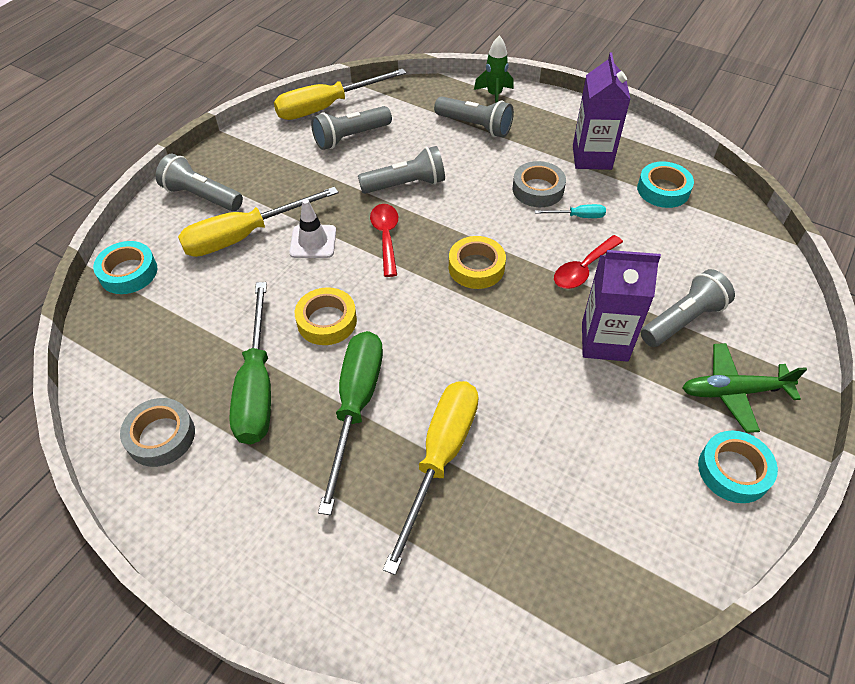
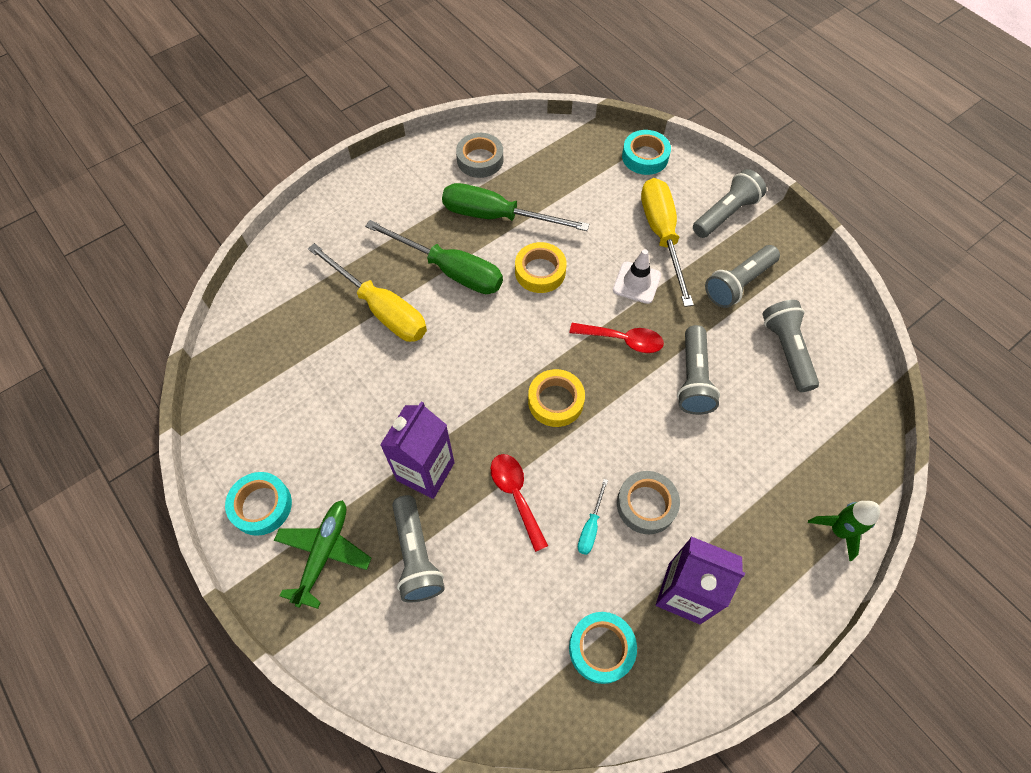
camera: 110 degrees right, 10 degrees up
yellow screwdriver [274,69,406,120] -> none
grey flashlight [434,96,514,137] -> grey flashlight moved to [705,245,780,308]

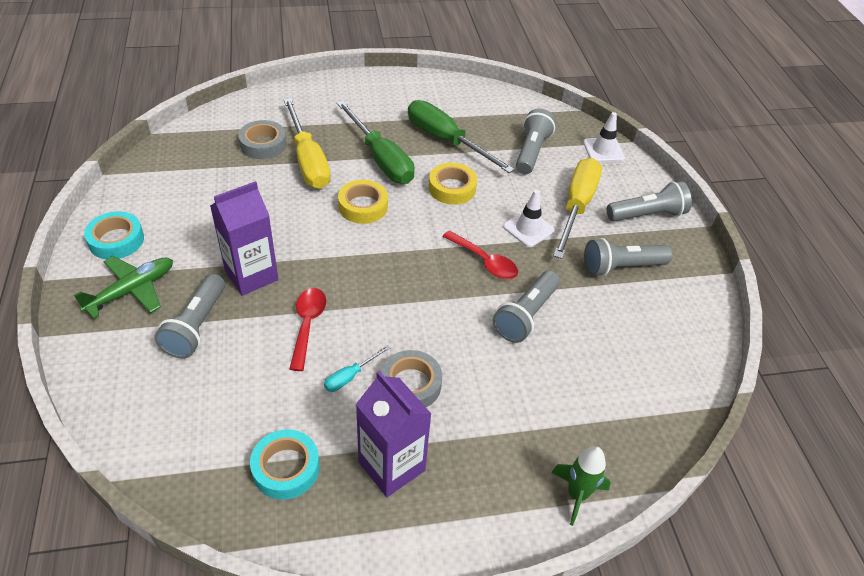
camera: 25 degrees right, 15 degrees down
grey tape [456,133,503,178] -> grey tape moved to [238,120,287,159]
yellow tape [528,369,585,427] -> yellow tape moved to [338,180,388,224]
turquoise tape [622,130,671,175] -> white traffic cone [583,112,625,162]
grey flashlight [763,300,819,392] -> grey flashlight moved to [516,108,556,174]

